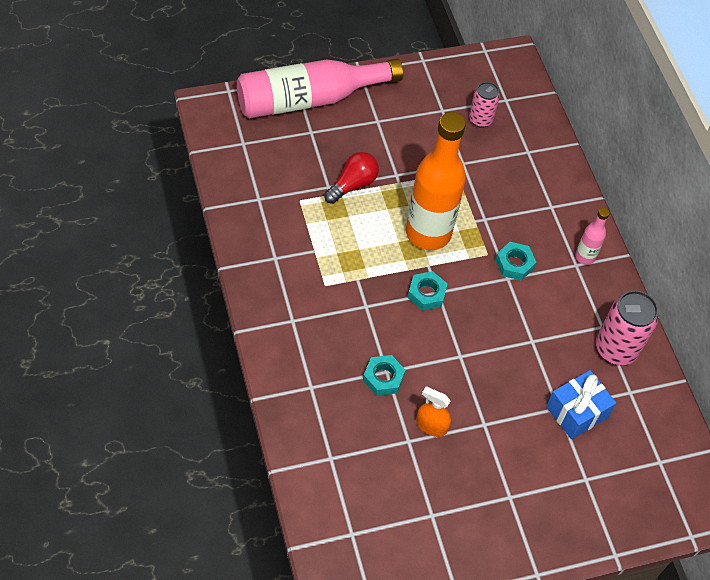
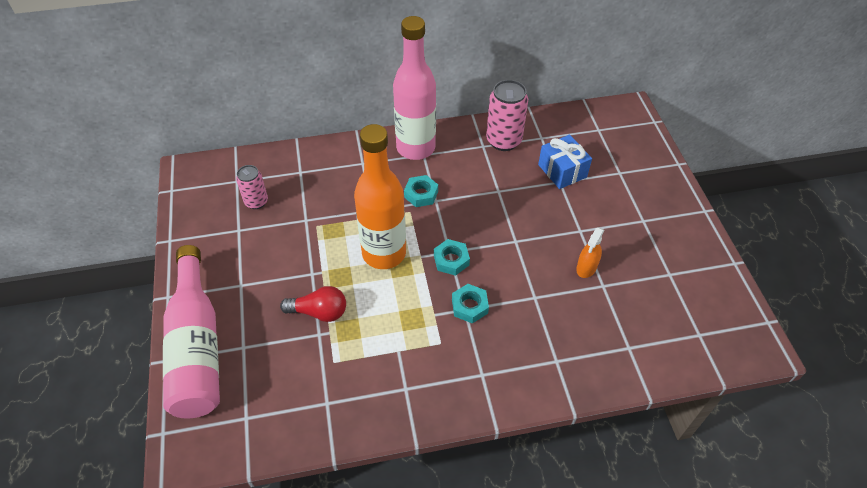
camera: 80 degrees left, 5 degrees down
red light bulb [324,152,379,204] -> red light bulb turned 135 degrees clockwise [280,286,346,322]
turquoise nut [363,355,405,396] -> turquoise nut moved to [452,284,489,324]
pink bottle [575,208,610,265] -> pink bottle [393,16,436,160], size x2.24

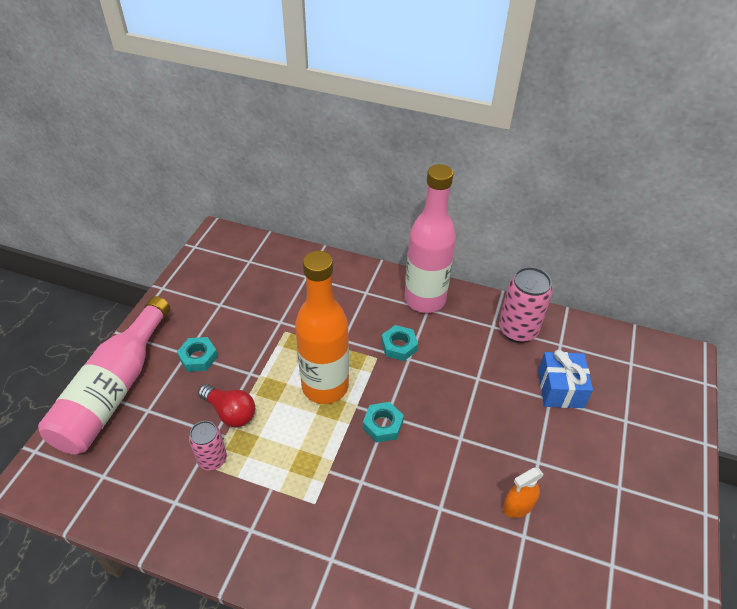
camera: 30 degrees right, 5 degrees down
pink can [236,165,268,209] -> pink can moved to [189,421,227,471]
turquoise nut [452,284,489,324] -> turquoise nut moved to [177,337,218,372]

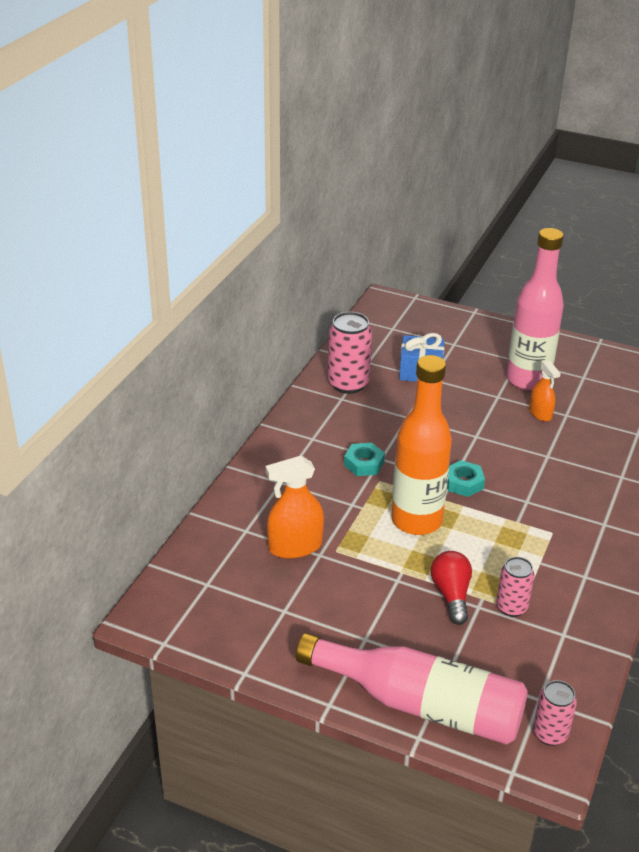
camera: 85 degrees left, 10 degrees down
turquoise nut [177,337,218,372] -> none
red light bulb [198,384,255,427] -> red light bulb turned 45 degrees counterclockwise [431,551,472,625]
pink bottle [404,164,456,313] -> pink bottle moved to [507,228,564,391]
none -> orange spray bottle [266,456,324,559]
none -> pink can [533,680,577,746]

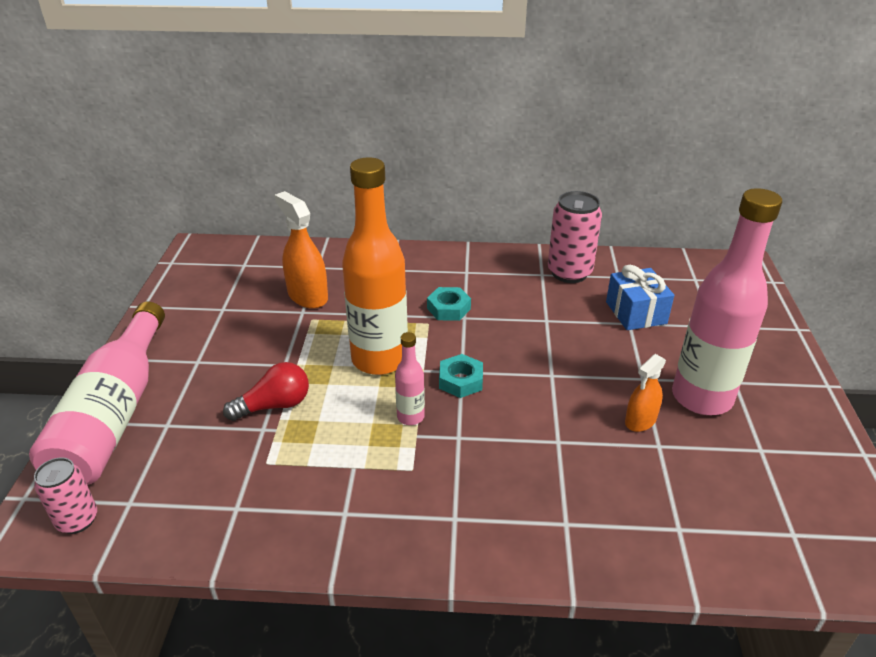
camera: 70 degrees right, 0 degrees up
pink can [496,557,534,617] -> none
none -> pink bottle [395,332,425,425]

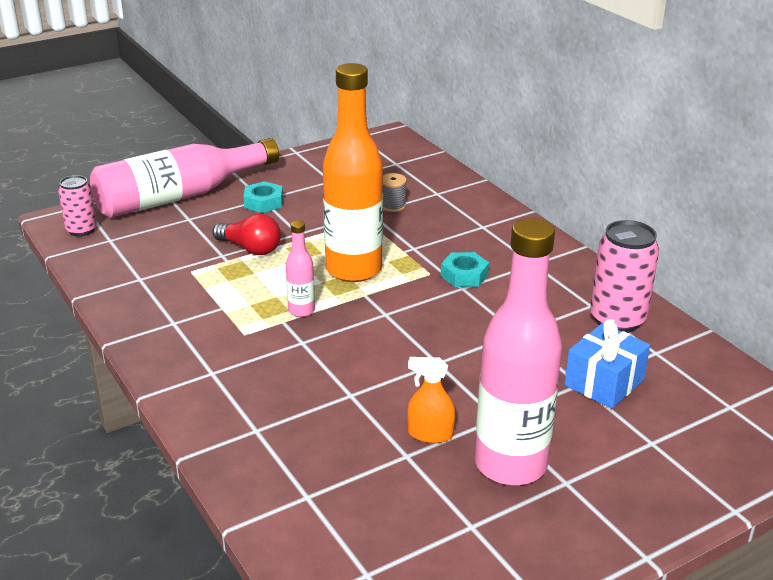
camera: 55 degrees right, 5 degrees down
orange spray bottle [275,191,328,309] -> grey spool [383,173,407,212]
turquoise nut [439,354,483,398] -> turquoise nut moved to [243,181,283,213]

